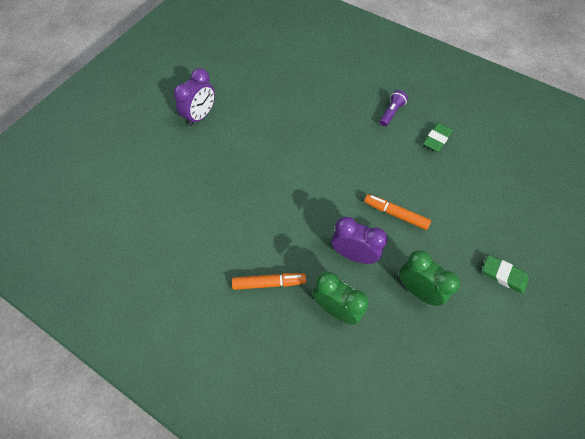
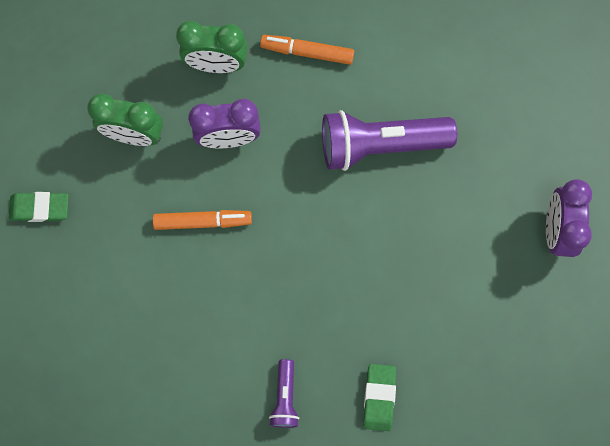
camera: 150 degrees right, 15 degrees up
orange marker [232,273,306,290] -> orange marker turned 45 degrees clockwise [260,35,354,65]
green eraser [423,123,453,152] -> green eraser moved to [363,364,396,431]
none -> purple flashlight [322,110,457,171]

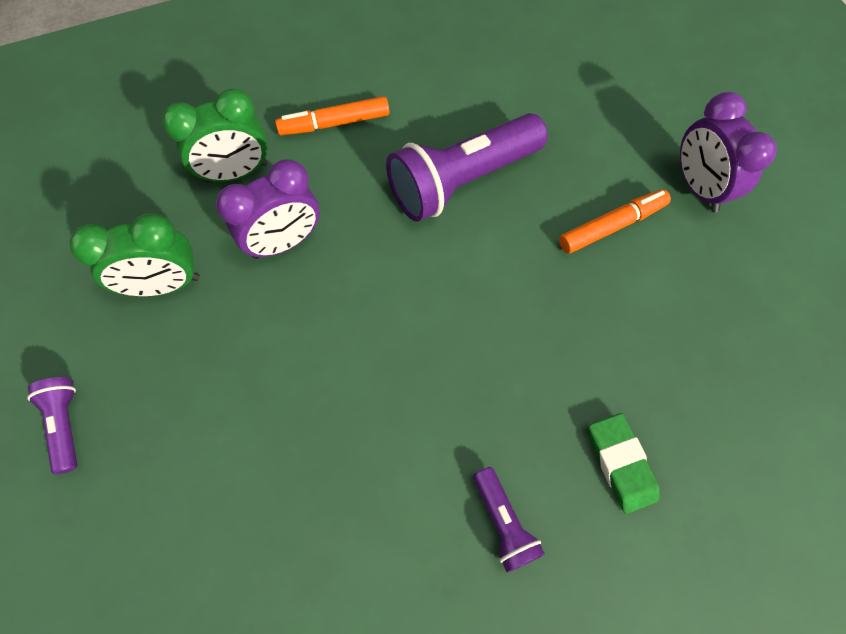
camera: 25 degrees left, 10 degrees down
green eraser [9,192,69,222] -> purple flashlight [27,377,77,475]
orange marker [153,210,252,230] -> orange marker moved to [559,189,671,254]

